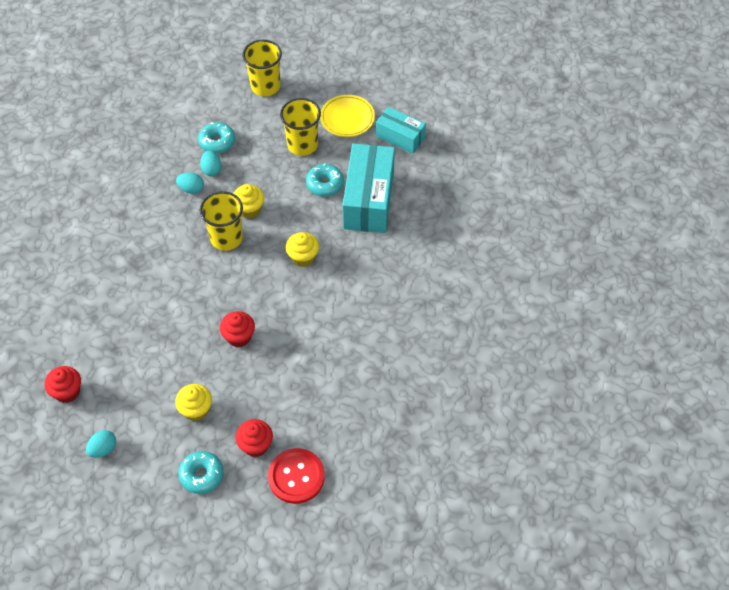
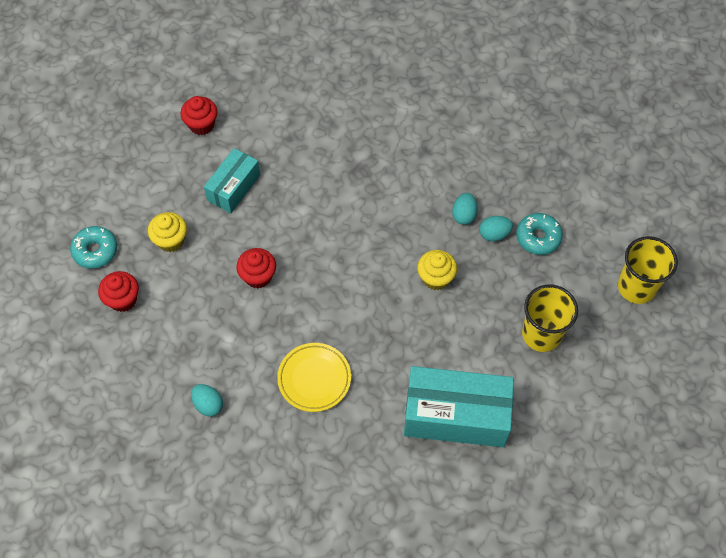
camera: 90 degrees right, 5 degrees up
turquoise egg [86,430,116,458] -> turquoise egg moved to [191,384,223,416]
yellow cup [200,191,243,251] -> none
red button [268,448,325,504] -> none
yellow cupcake [286,232,319,267] -> none
turquoise donut [306,164,344,197] -> none
yellow plate [320,95,375,137] -> yellow plate moved to [277,343,351,412]
turquoise box [376,107,426,154] -> turquoise box moved to [204,148,260,213]

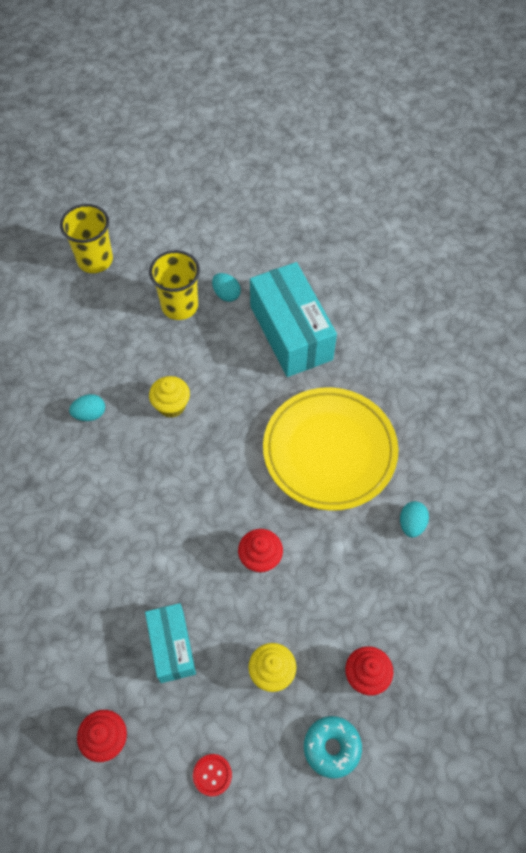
camera: 120 degrees left, 0 degrees up
turquoise box [204,148,260,213] -> turquoise box turned 75 degrees clockwise [145,603,196,683]
yellow plate [277,343,351,412] -> yellow plate [263,387,398,511], size x1.81
turquoise egg [479,216,513,241] -> turquoise egg moved to [212,273,241,302]
turquoise donut [516,213,563,255] -> none
none -> red button [193,754,232,796]

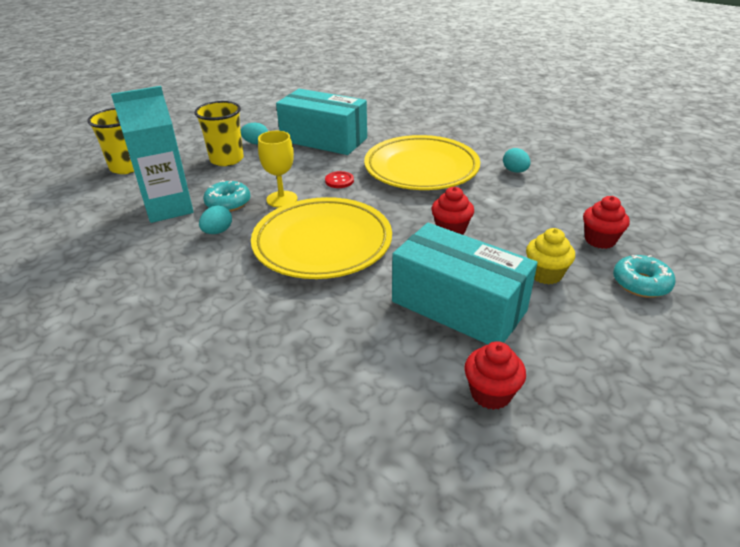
camera: 40 degrees left, 25 degrees down
turquoise box [145,603,196,683] -> turquoise box [392,223,538,344], size x1.71
yellow cupcake [149,376,190,418] -> yellow goblet [258,131,297,208]
red button [193,754,232,796] -> red button moved to [325,171,354,188]
none -> turquoise carton [111,86,194,223]
none -> turquoise donut [203,180,251,212]
none -> yellow plate [251,197,392,279]

